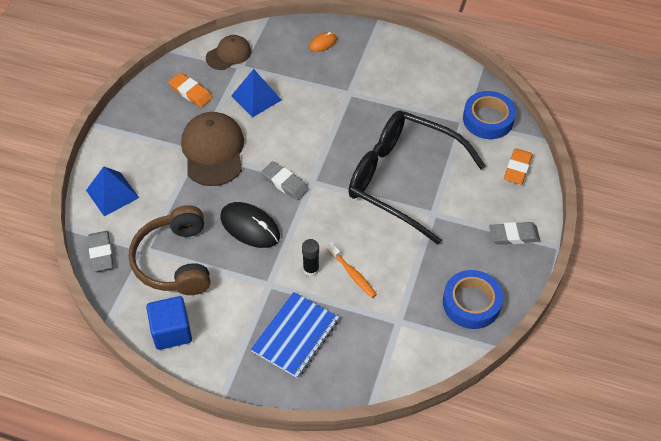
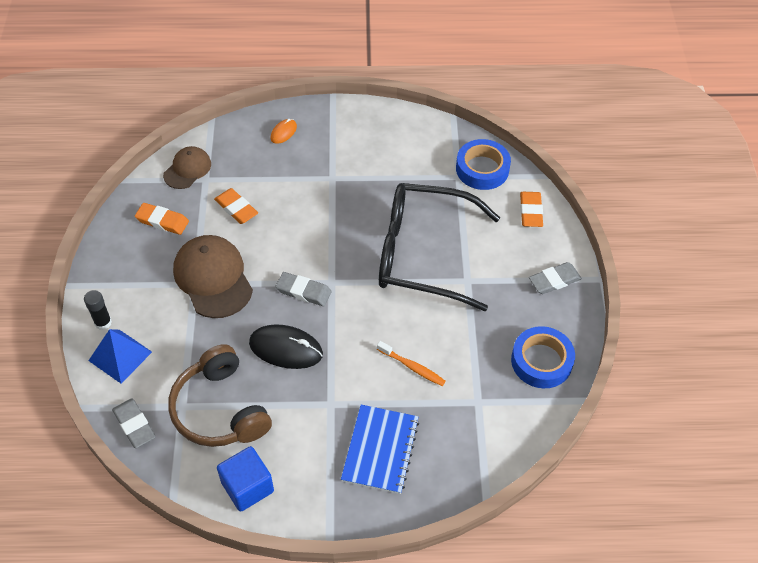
camera: 20 degrees left, 0 degrees up
blue pyramid [231,69,281,118] -> orange eraser [214,188,258,224]
black glue stick [302,239,319,277] -> black glue stick moved to [84,290,112,330]

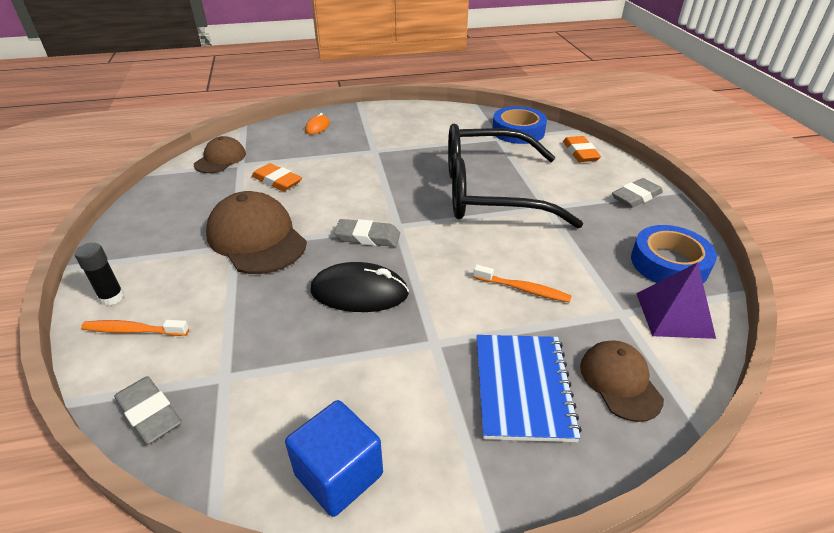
camera: 10 degrees left, 15 degrees down
blue pyramid [89,329,152,384] -> orange toothbrush [81,320,189,336]
orange eraser [135,203,189,235] -> none
brown headphones [168,344,272,447] -> none
none -> brown cap [580,340,664,422]
none -> purple pyramid [636,262,716,339]

